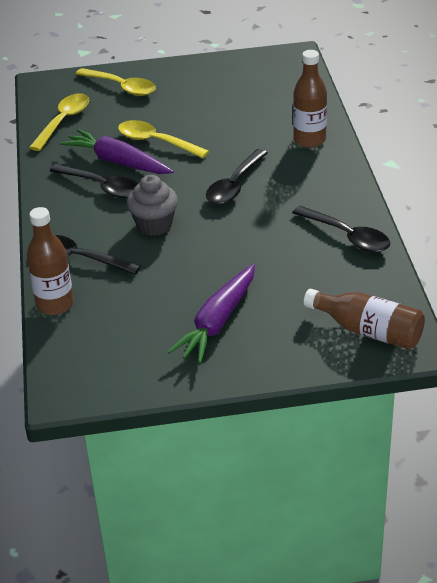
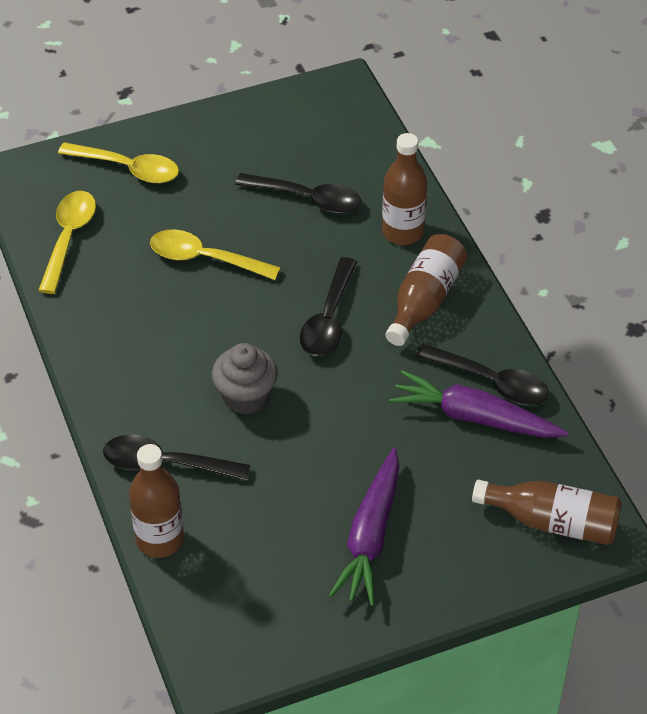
camera: 15 degrees left, 10 degrees up
black spoon [50,164,138,198] -> black spoon moved to [235,173,362,214]
purple carrot [60,129,174,174] -> purple carrot moved to [389,370,568,438]
none -> brown bottle [385,234,467,346]

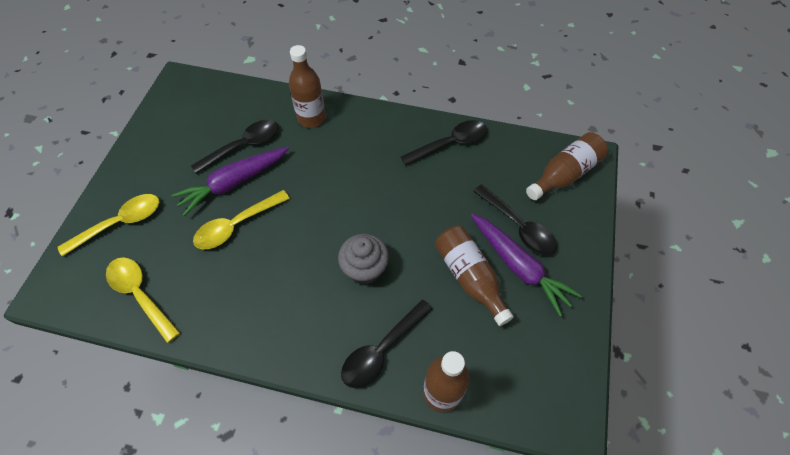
camera: 55 degrees left, 10 degrees up
black spoon [300,257,357,356] -> black spoon moved to [473,184,557,255]
brown bottle [385,234,467,346] -> brown bottle moved to [435,226,514,326]
purple carrot [389,370,568,438] -> purple carrot moved to [171,147,289,216]

